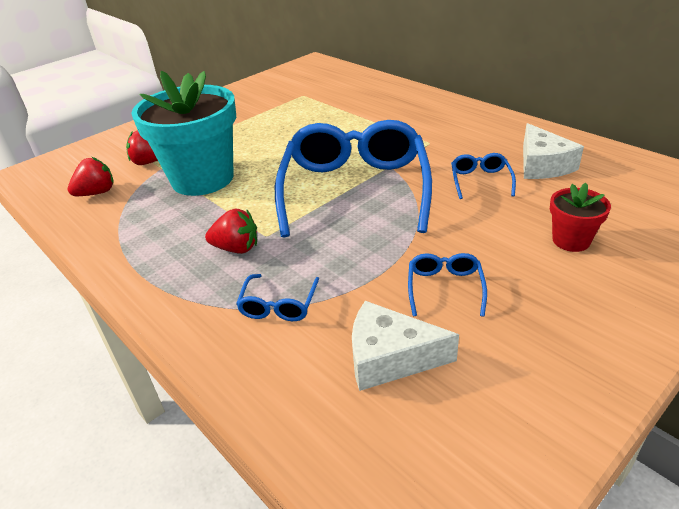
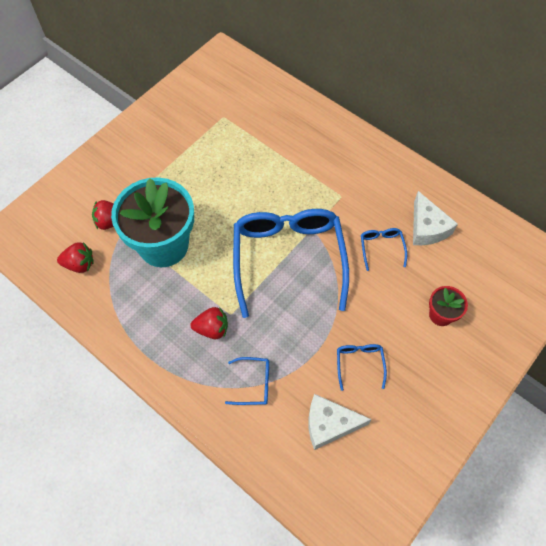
camera: 10 degrees left, 25 degrees up
red strawberry [68,157,114,196] -> red strawberry turned 45 degrees clockwise [57,242,94,273]
blue glasses [236,274,319,321] -> blue glasses turned 90 degrees counterclockwise [225,357,269,405]

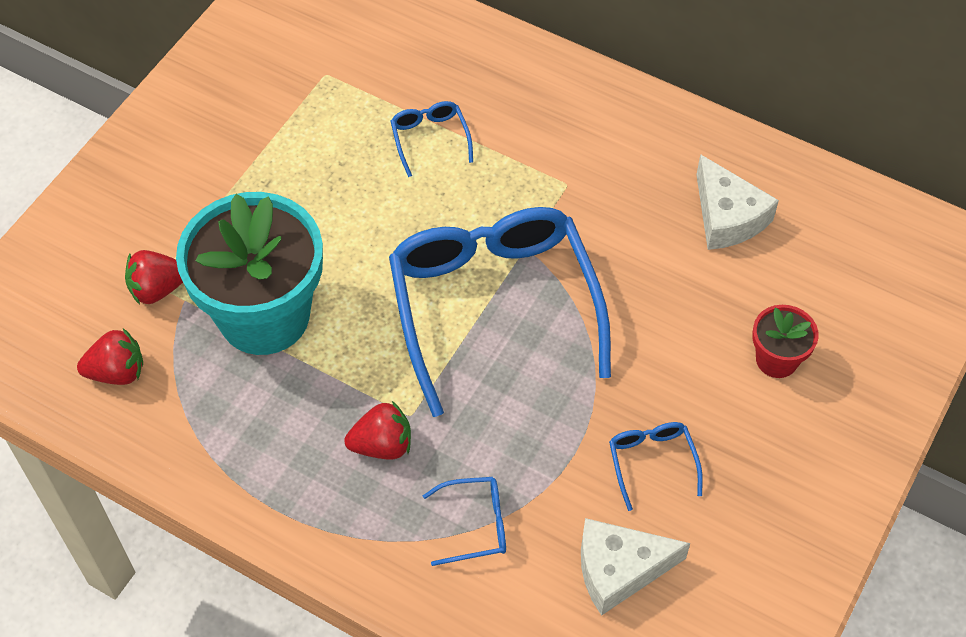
camera: 10 degrees left, 5 degrees down
blue glasses [361,228,407,271] -> blue glasses moved to [390,101,473,177]

